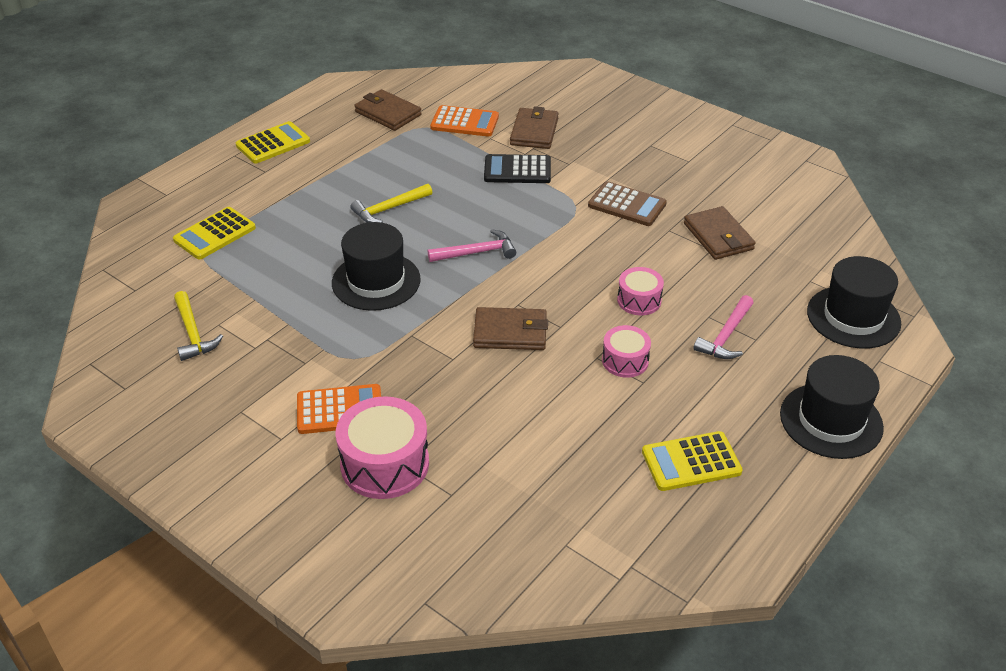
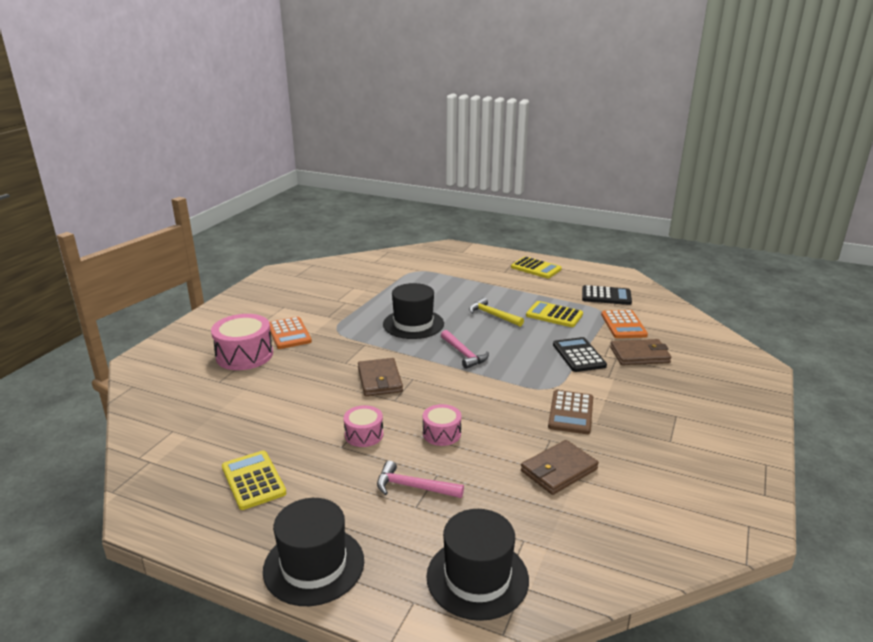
camera: 75 degrees right, 15 degrees down
yellow calculator [173,207,256,260] -> yellow calculator moved to [526,301,583,327]
yellow hammer [174,291,223,361] -> none
brown wallet [354,89,422,131] -> black calculator [582,285,632,305]

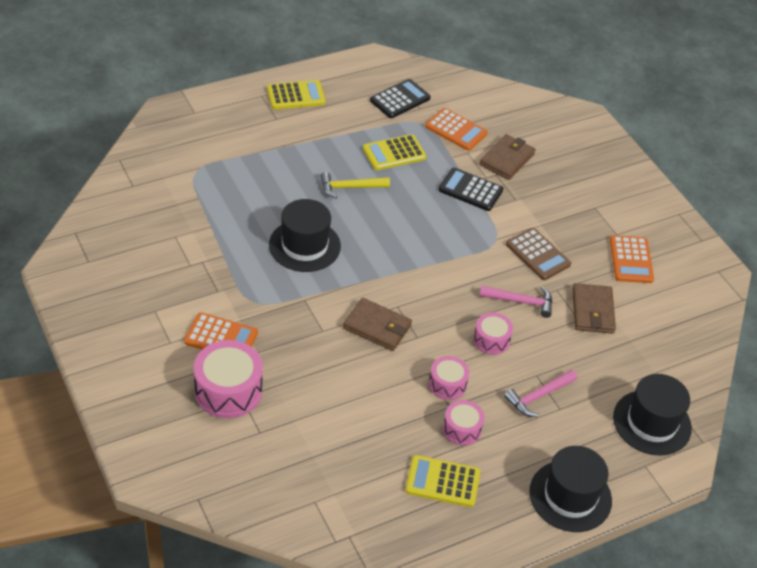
camera: 55 degrees left, 20 degrees up
pink hammer [441,330,489,369] -> pink hammer moved to [480,286,552,318]
none -> pink drum [443,400,485,446]
none -> orange calculator [610,235,654,283]

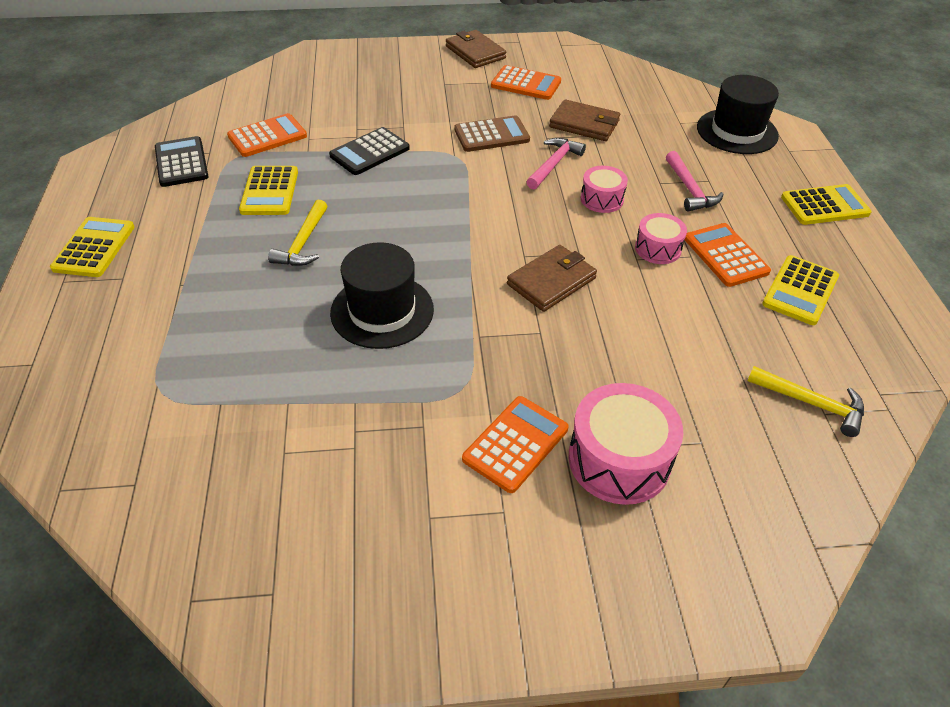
camera: 65 degrees left, 0 degrees up
pink drum [443,400,485,446] -> orange calculator [684,223,771,287]
brown wallet [479,134,535,180] -> brown wallet moved to [446,30,506,68]
black hat [529,446,612,532] -> yellow calculator [781,184,872,225]
none -> yellow hammer [747,366,864,437]

